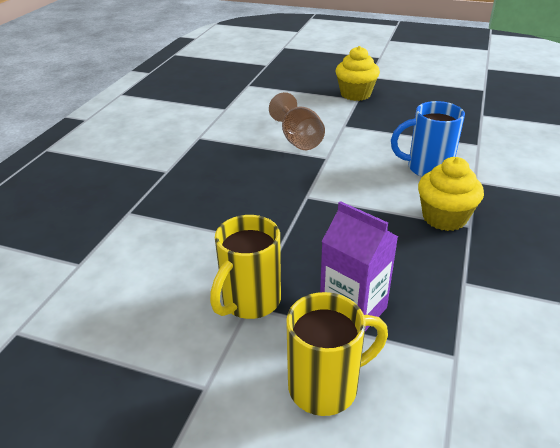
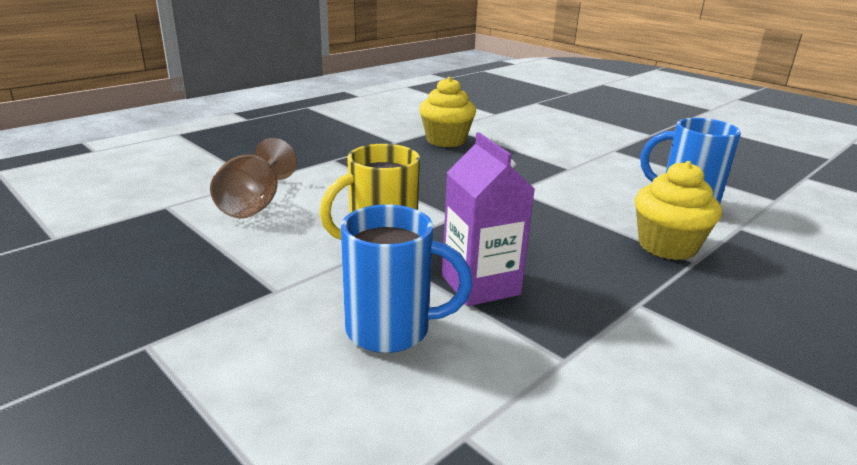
camera: 25 degrees right, 10 degrees down
brown goblet [269,92,325,150] -> brown goblet moved to [210,138,297,219]
yellow mug [286,292,388,416] -> blue mug [341,204,472,353]
yellow cupcake [335,46,380,101] -> yellow cupcake moved to [419,77,476,147]

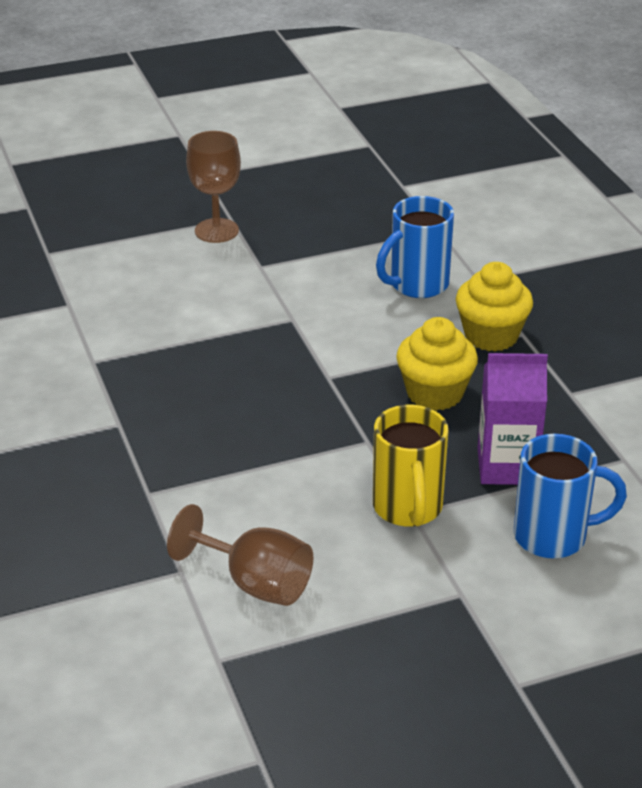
camera: 65 degrees left, 10 degrees up
blue mug [341,204,472,353] -> blue mug turned 60 degrees clockwise [514,434,627,558]
yellow cupcake [419,77,476,147] -> yellow cupcake moved to [396,317,478,411]
none -> brown goblet [186,131,241,243]

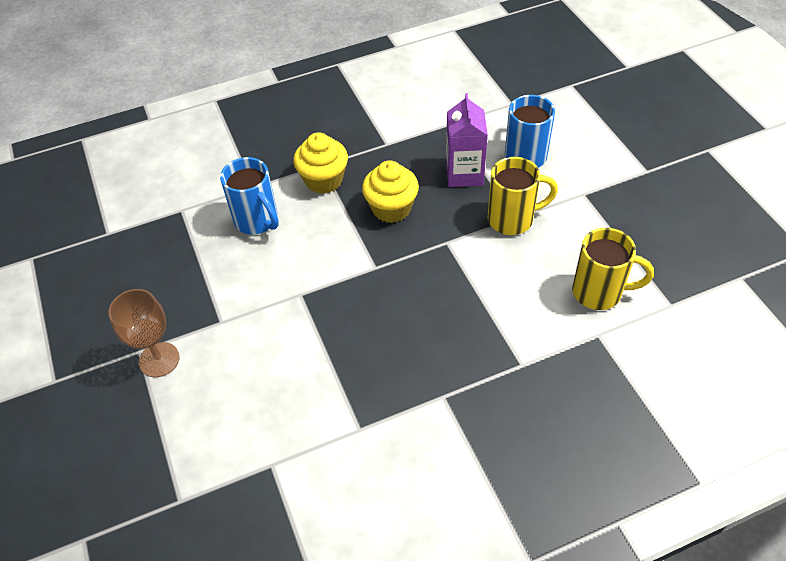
camera: 90 degrees left, 15 degrees up
brown goblet [167,504,313,606] -> yellow mug [572,228,654,310]

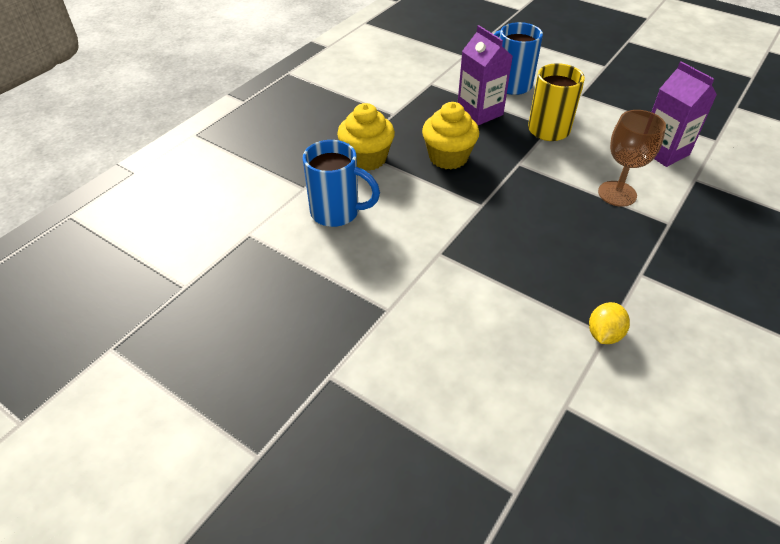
camera: 35 degrees left, 5 degrees down
brown goblet [108,289,179,377] -> brown goblet moved to [598,110,666,207]
yellow mug [572,228,654,310] -> purple carton [652,61,717,167]
none -> yellow lemon [589,302,630,344]

